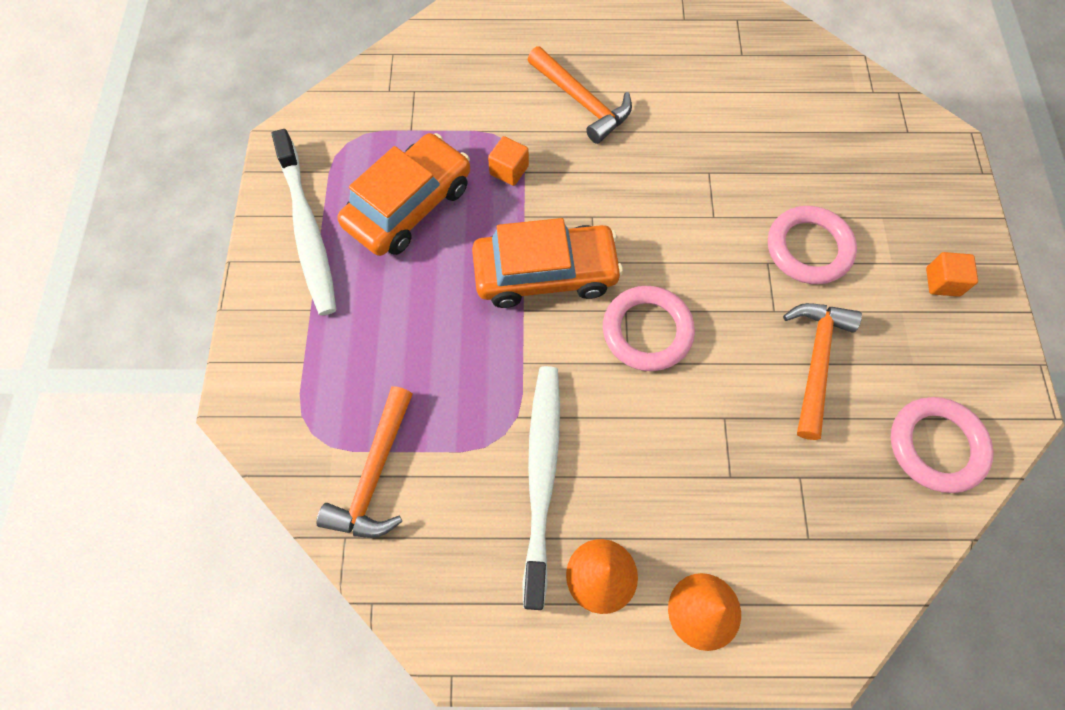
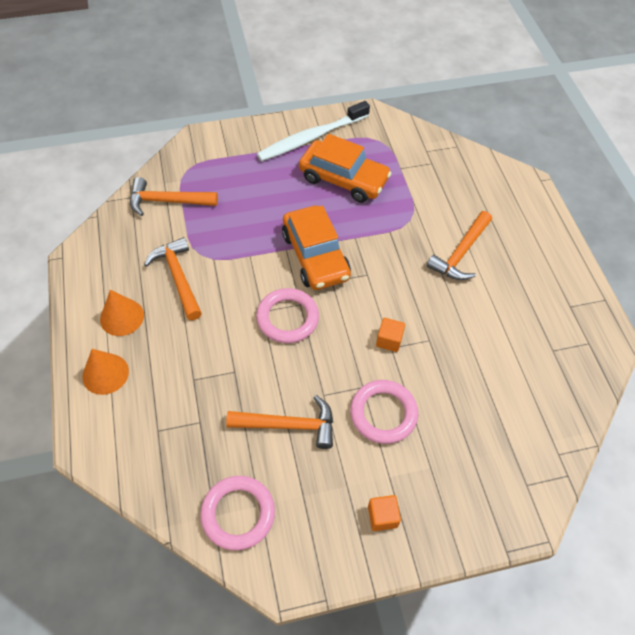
camera: 75 degrees right, 10 degrees down
orange cube [488,136,529,186] -> orange cube moved to [376,318,405,352]
white toothbrush [523,366,560,610] -> orange hammer [144,237,202,320]

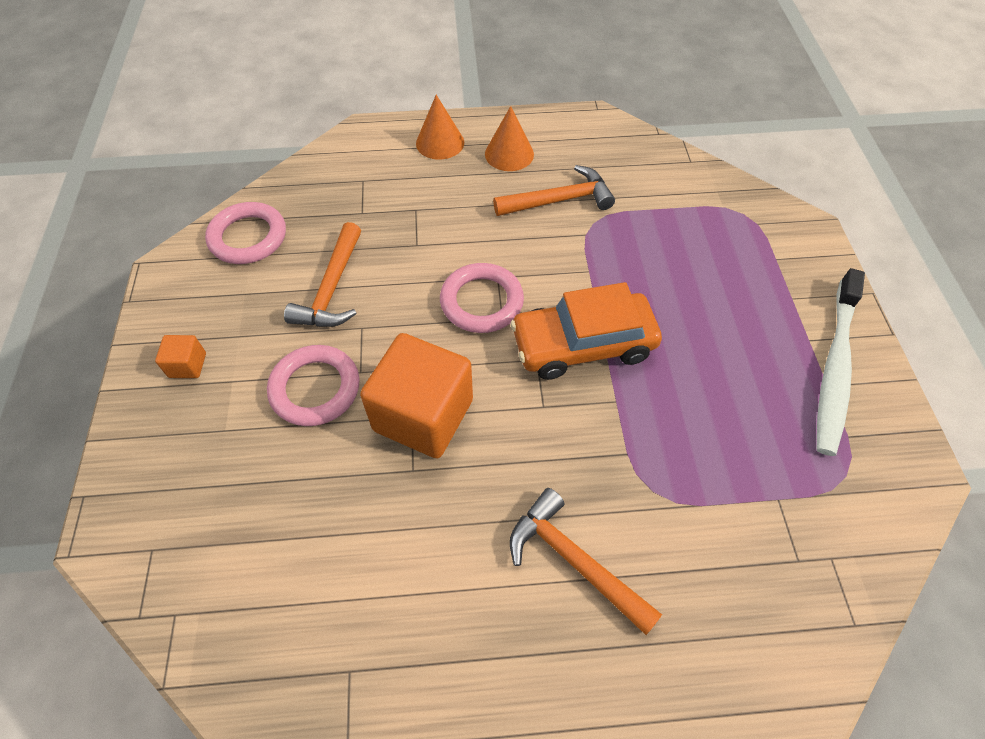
camera: 100 degrees right, 0 degrees up
orange hammer [130,177,218,216] -> none
white toothbrush [257,101,370,161] -> white toothbrush turned 135 degrees counterclockwise [817,268,865,456]
orange car [299,134,392,203] -> none
orange cube [376,318,405,352] -> orange cube [360,333,473,458], size x2.32

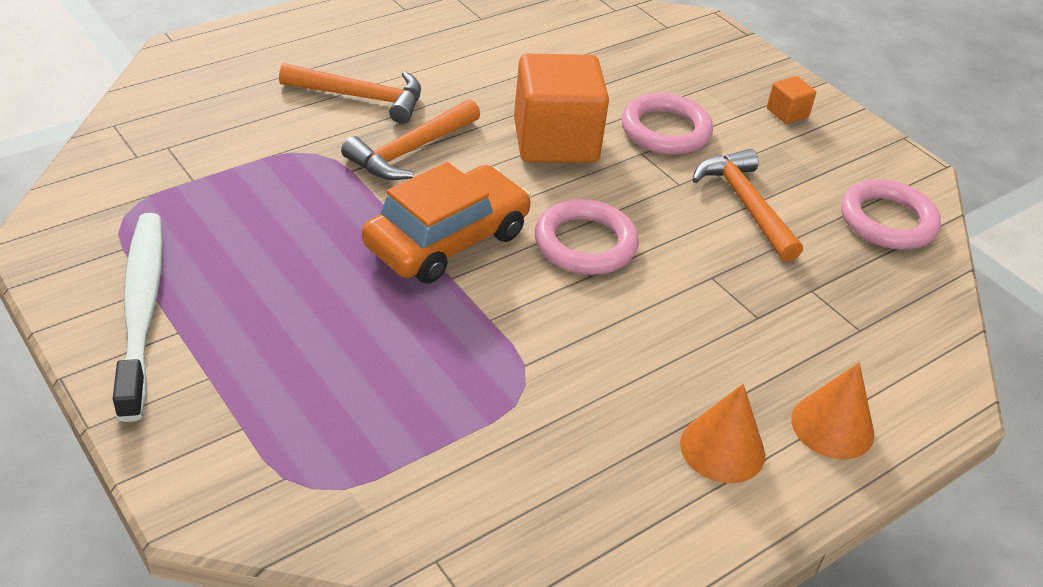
camera: 145 degrees right, 15 degrees down
orange hammer [493,165,615,216] -> orange hammer moved to [341,99,480,180]

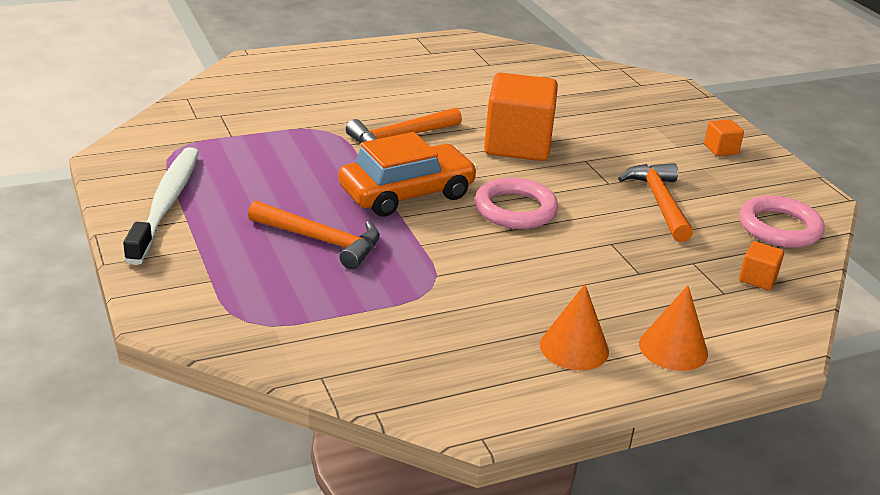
camera: 15 degrees right, 10 degrees down
orange hammer [279,63,421,124] -> orange hammer moved to [248,200,380,269]
pink ring [621,93,713,155] -> none
none -> orange cube [739,241,784,290]

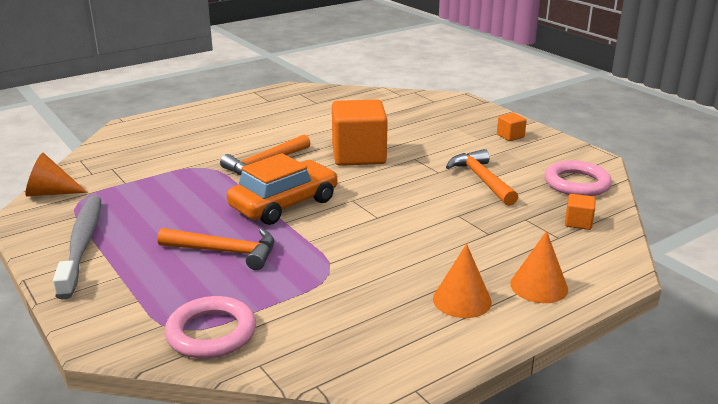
camera: 10 degrees left, 5 degrees down
white toothbrush [123,147,199,265] -> grey toothbrush [53,196,101,299]
pink ring [475,177,558,229] -> pink ring moved to [165,296,256,359]
none -> orange cone [25,153,88,197]

